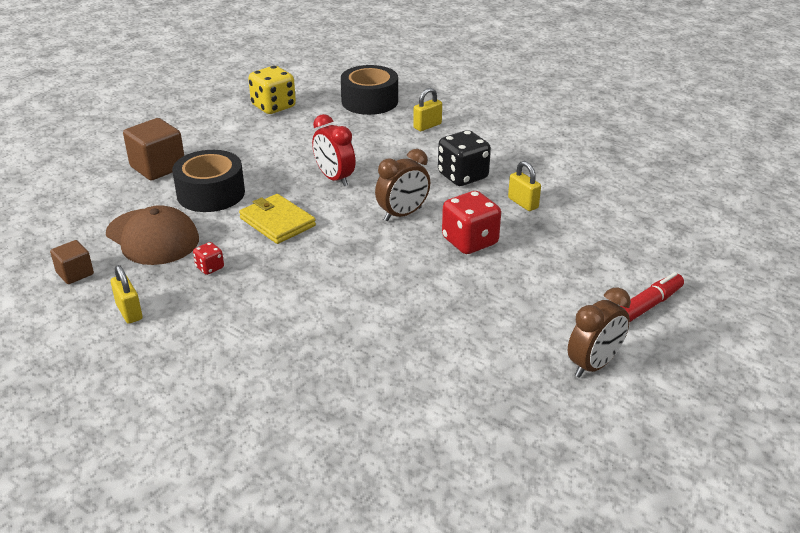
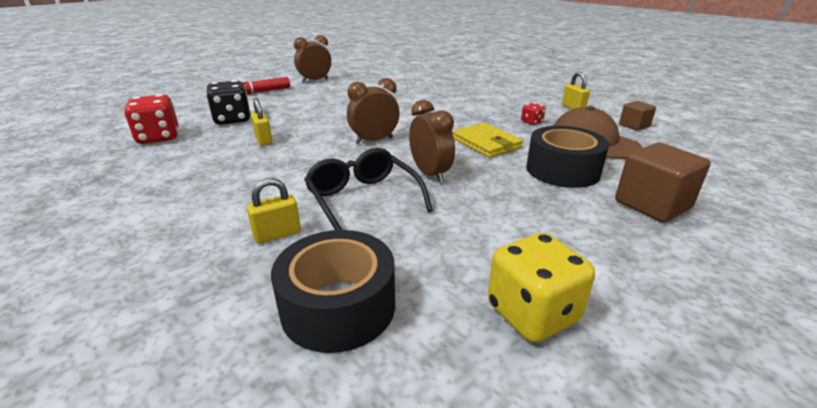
camera: 170 degrees left, 5 degrees down
red clock [312,114,355,186] -> brown clock [409,100,455,183]
black dice [438,130,491,186] -> black dice moved to [207,80,251,125]
red dice [442,191,501,254] -> red dice moved to [124,94,178,144]
none -> black glasses [304,148,433,230]

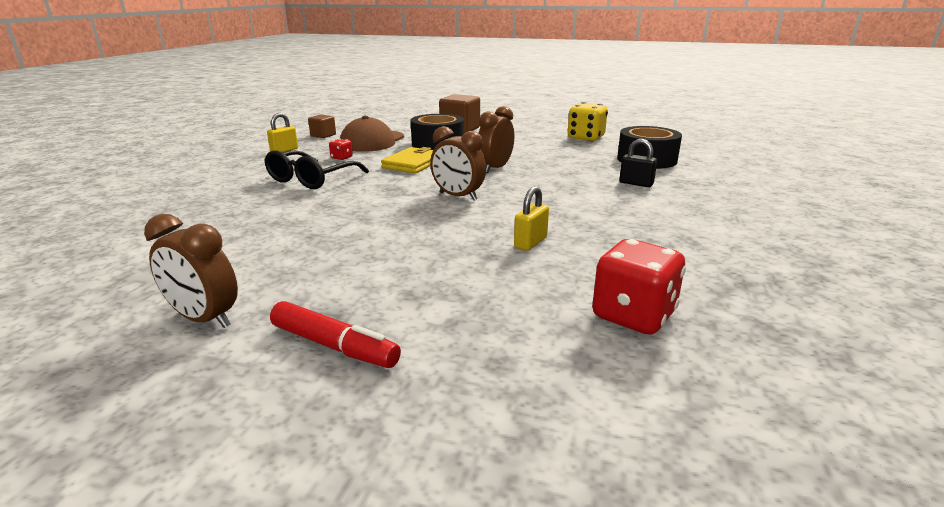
camera: 120 degrees left, 5 degrees down
black dice [207,80,251,125] -> none
yellow padlock [247,178,301,244] -> black padlock [619,139,657,187]
black glasses [304,148,433,230] -> black glasses moved to [265,150,369,189]

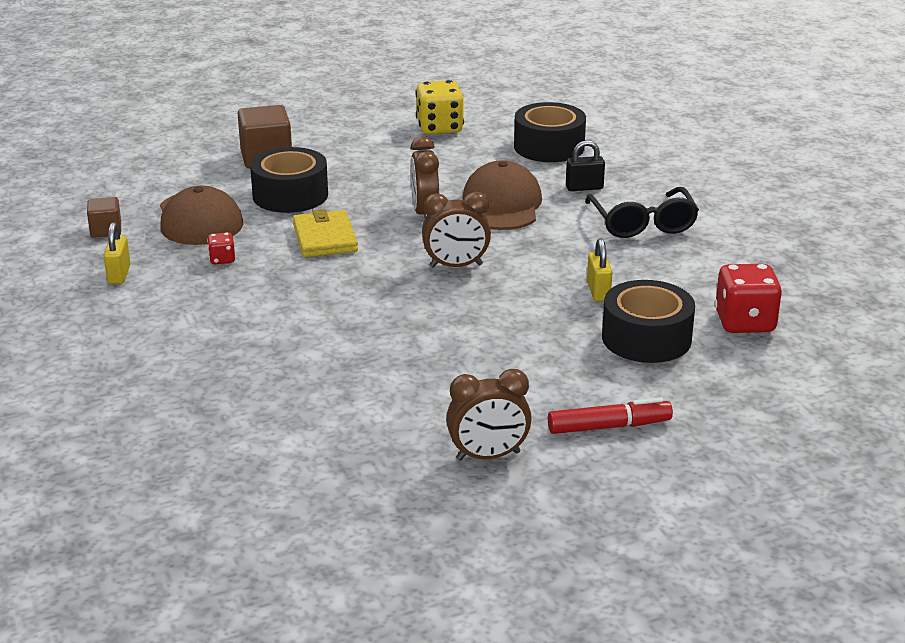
camera: 40 degrees left, 5 degrees up
black glasses [265,150,369,189] -> black glasses moved to [585,187,699,238]
none -> brown cap [462,160,542,230]
none -> black tape [602,280,695,363]

